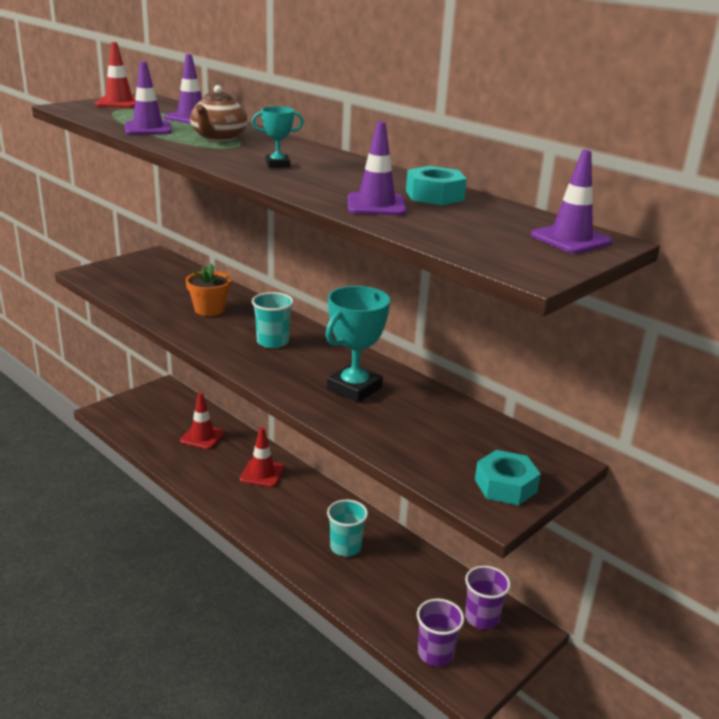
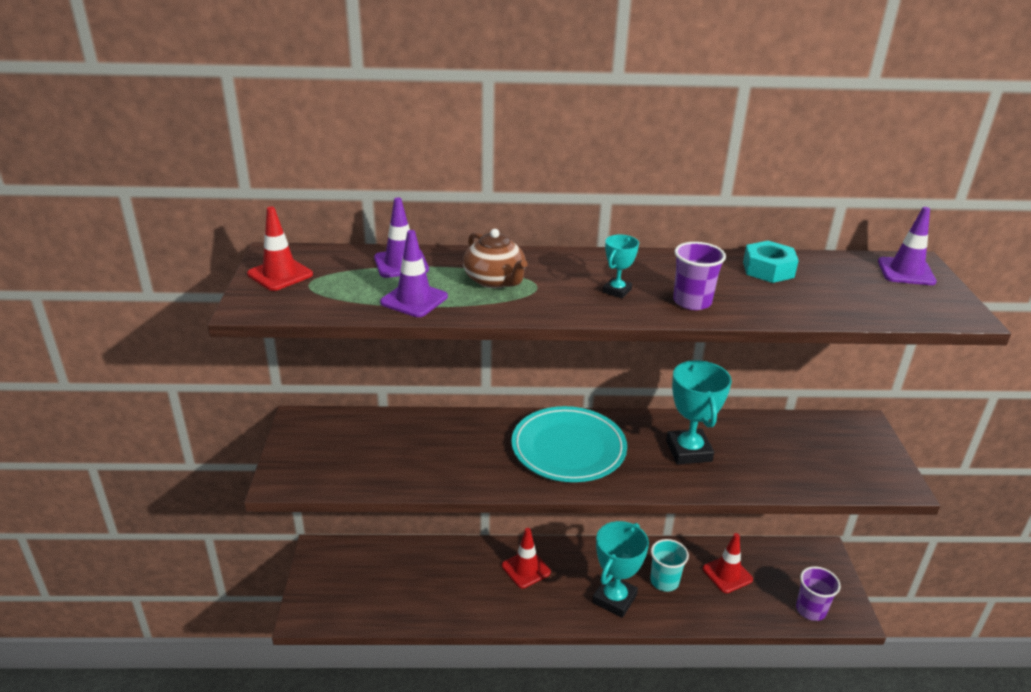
camera: 45 degrees left, 5 degrees up
red traffic cone [180,392,225,450] -> red traffic cone moved to [703,533,753,593]
orange flower pot [186,263,231,316] -> none
turquoise cup [252,292,294,348] -> turquoise plate [511,406,627,482]
purple traffic cone [348,121,406,216] -> none
purple cup [465,566,511,629] -> purple cup moved to [673,242,726,310]
turquoise nut [475,450,541,505] -> none
none -> turquoise trophy [592,521,649,618]

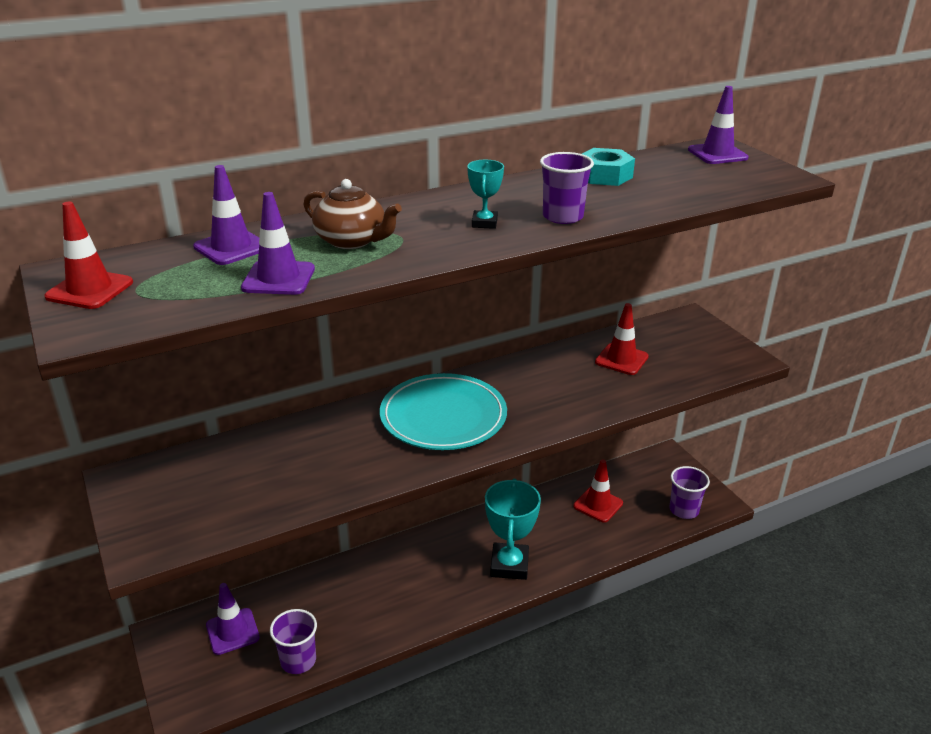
camera: 25 degrees left, 0 degrees up
red traffic cone [502,528,551,589] -> red traffic cone moved to [595,303,649,375]
turquoise cup [650,539,689,592] -> none
turquoise trophy [666,360,732,464] -> none
none -> purple traffic cone [206,583,260,655]
none -> purple cup [270,609,317,674]

